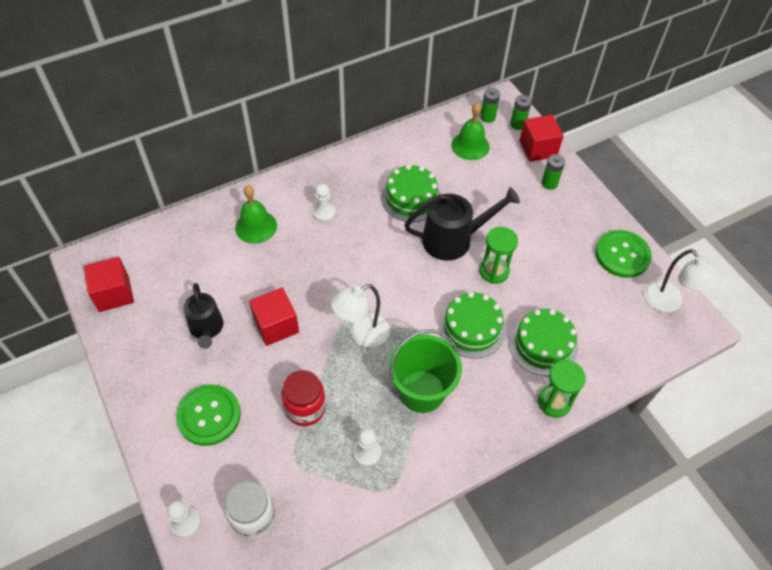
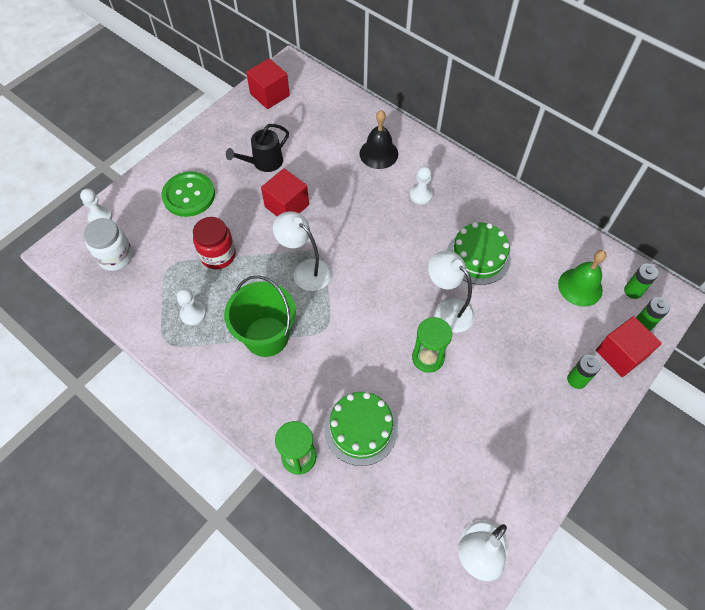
camera: 70 degrees right, 5 degrees up
green bell [235,185,277,244] -> black bell [359,110,398,169]
black watering can [404,187,520,261] -> white lamp [428,251,475,333]
green cake [438,292,506,359] -> none
green button [595,230,652,278] -> none

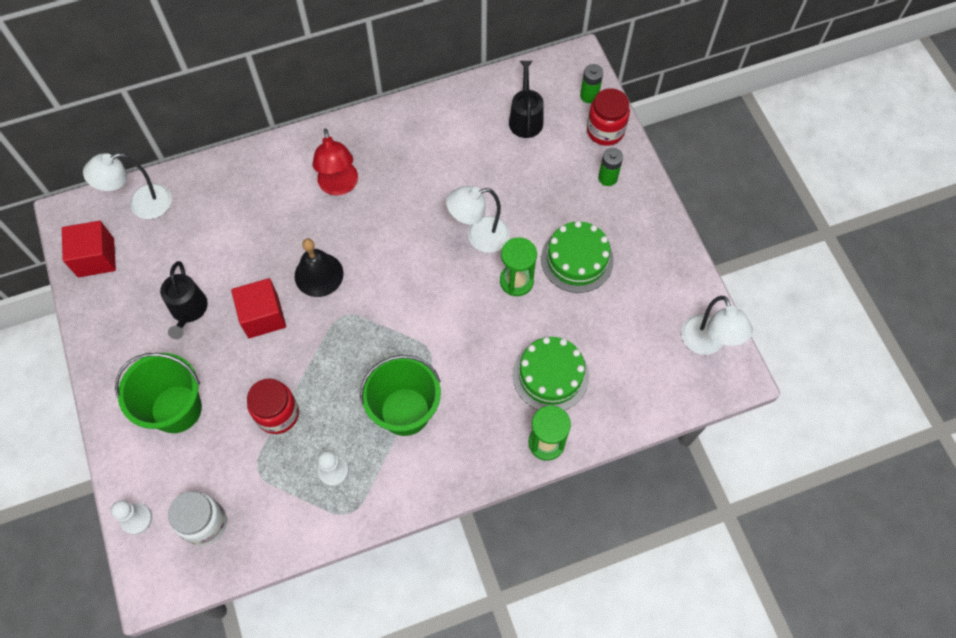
camera: 60 degrees left, 5 degrees up
green button [162,171,215,217] -> green bucket [115,353,202,433]
white lamp [273,211,331,291] -> white lamp moved to [83,153,172,219]
black bell [359,110,398,169] -> black bell moved to [295,238,344,297]
white pawn [410,166,433,205] -> red lamp [313,129,358,196]
green cake [447,222,511,285] -> green cake moved to [541,221,614,293]
green bell [558,250,606,307] -> black watering can [509,61,544,138]
red cube [596,316,662,377] -> red jar [587,88,630,146]
green battery [624,264,658,299] -> none

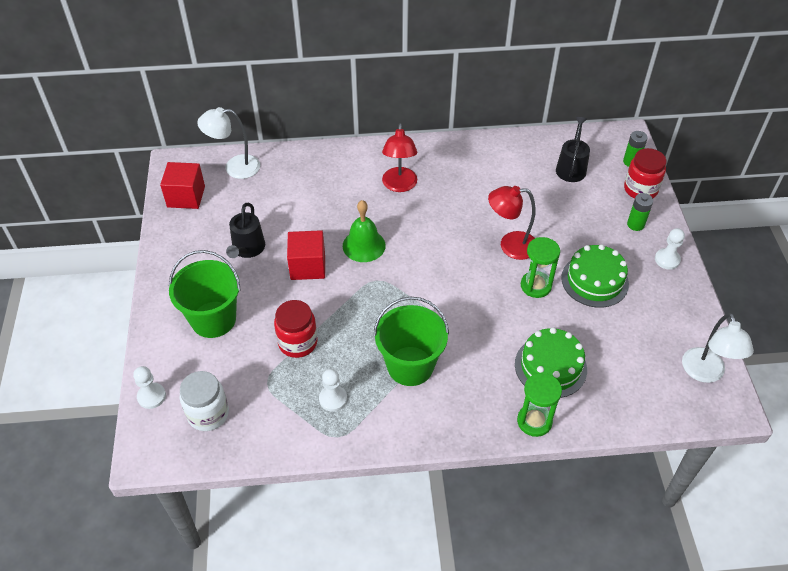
camera: 15 degrees right, 15 degrees down
black bell [295,238,344,297] -> green bell [343,200,386,262]
white lamp [446,186,510,253] -> red lamp [488,186,536,260]
none -> white pawn [655,228,685,270]

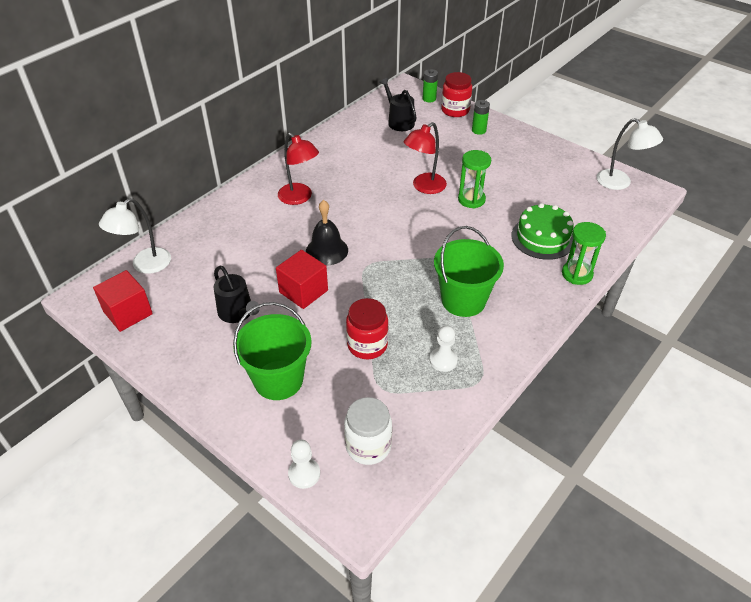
camera: 45 degrees left, 5 degrees down
green bell [343,200,386,262] -> black bell [306,200,348,266]
green cake [561,244,629,308] -> none
white pawn [655,228,685,270] -> none

